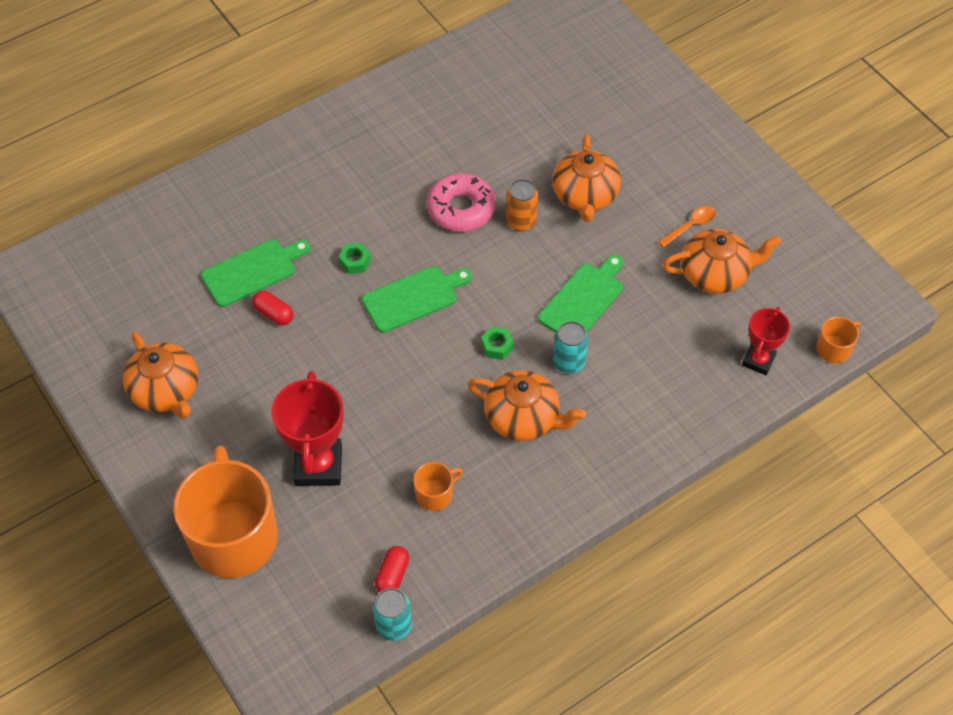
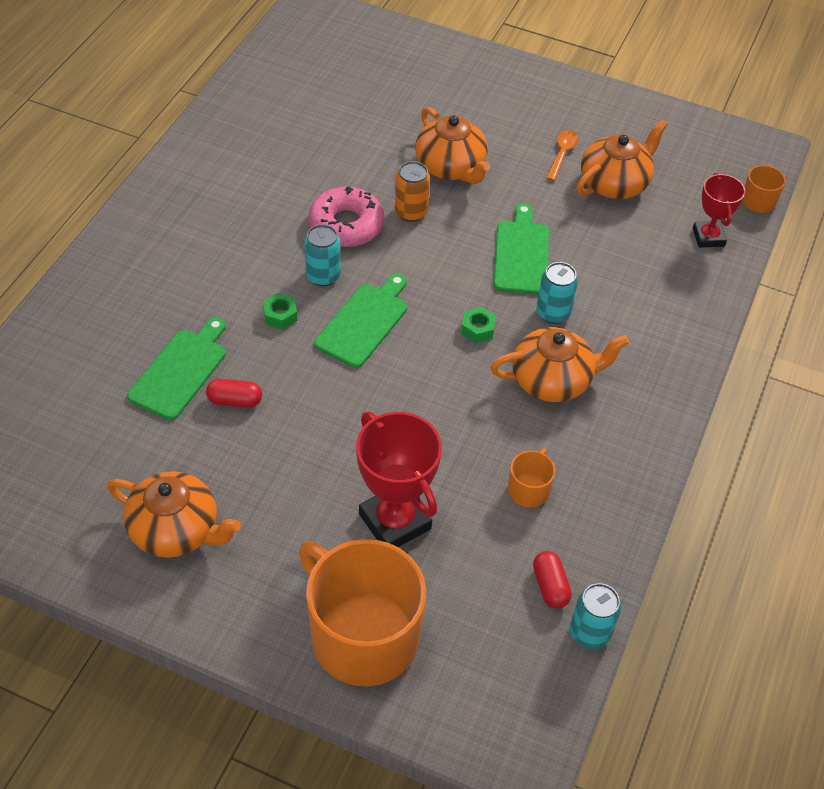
camera: 35 degrees left, 5 degrees down
none -> turquoise can [304,224,341,286]

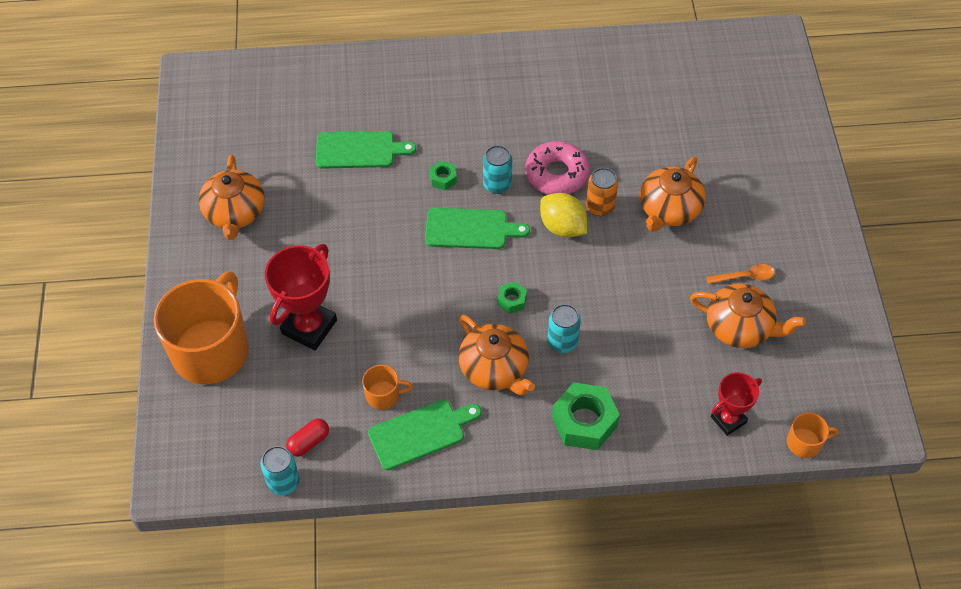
camera: 65 degrees right, 5 degrees up
red capsule [206,379,262,408] -> none
green cutting board [494,203,549,295] -> green cutting board moved to [368,400,481,470]
none -> yellow lemon [540,193,587,238]
none -> green nut [552,382,620,450]

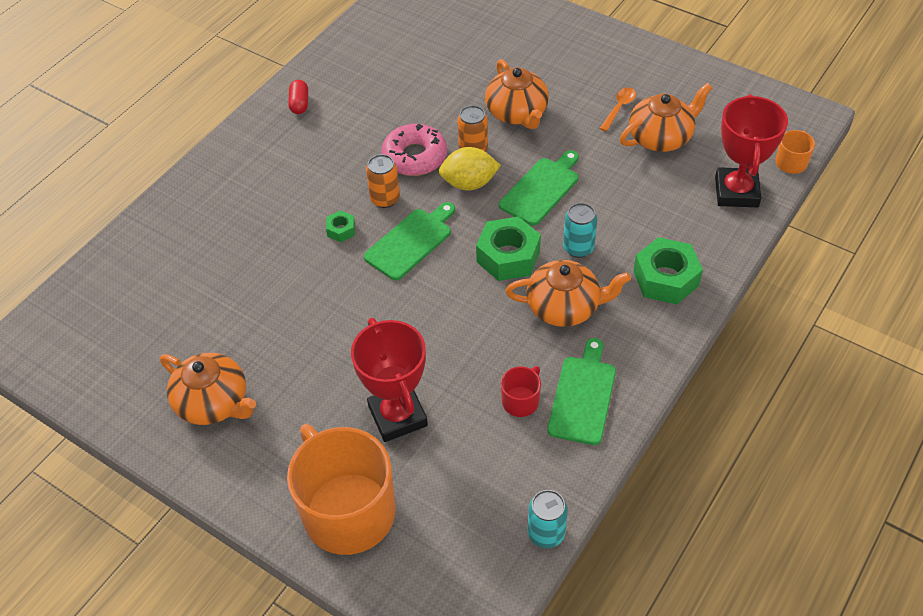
camera: 50 degrees left, 5 degrees down
red capsule [286,419,329,457] -> red capsule moved to [288,80,308,114]
green cutting board [316,131,416,169] -> green cutting board moved to [499,150,579,226]
orange mug [362,365,413,410] -> red mug [501,366,541,417]
turquoise can [483,145,512,194] -> orange can [366,154,400,208]
green nut [498,282,527,314] -> green nut [476,216,541,281], size x2.02
red trophy [711,372,762,436] -> red trophy [715,94,788,207], size x1.64

